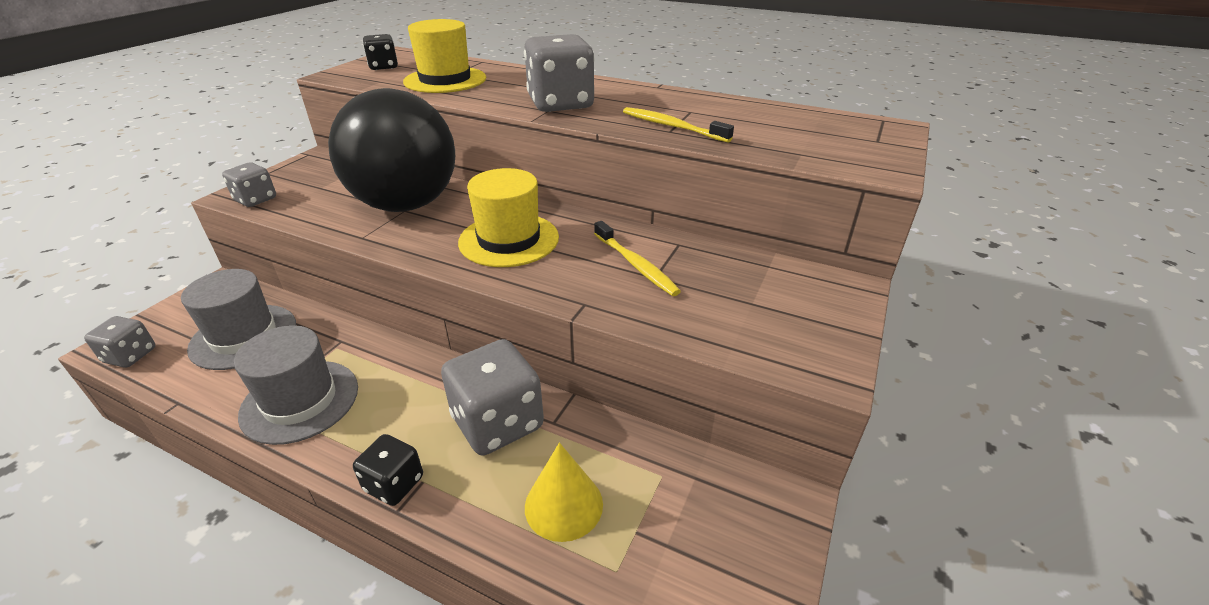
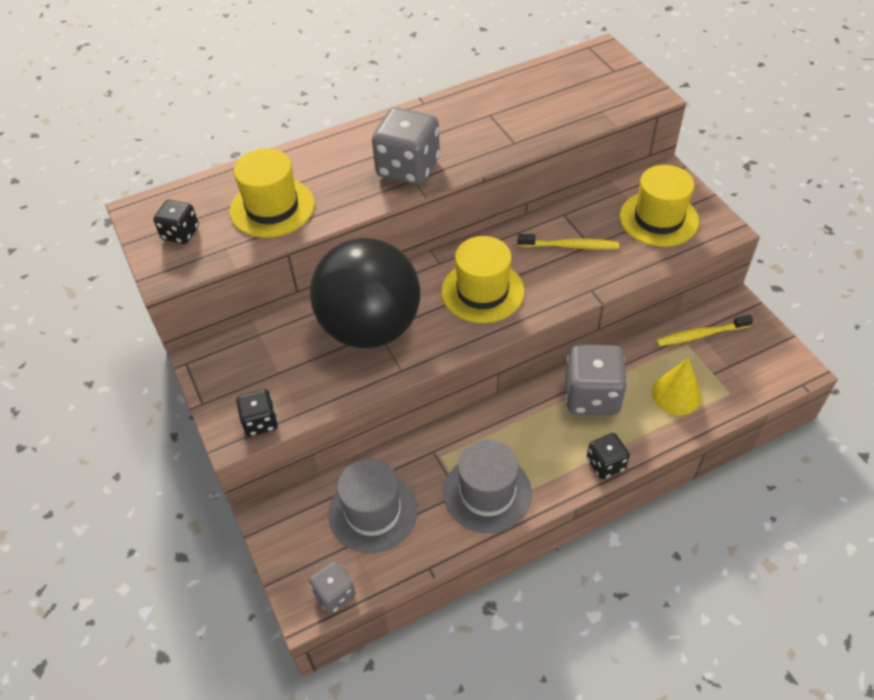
camera: 50 degrees left, 15 degrees up
grey dice [222,162,276,207] -> black dice [236,389,278,437]
yellow toothbrush [623,107,734,143] -> yellow toothbrush moved to [656,315,753,346]
none -> yellow hat [620,165,699,247]

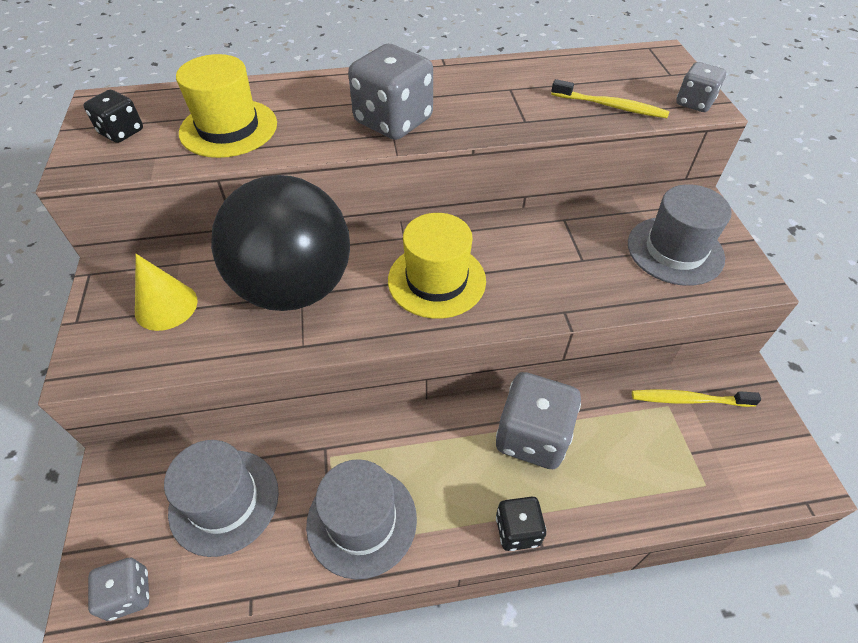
camera: 15 degrees right, 0 degrees up
black dice [236,389,278,437] -> none
yellow toothbrush [517,234,619,250] -> yellow toothbrush moved to [551,79,670,118]
yellow hat [620,165,699,247] -> grey hat [628,184,732,286]
yellow cone [652,358,702,415] -> yellow cone moved to [135,254,198,331]
none -> grey dice [676,62,726,112]

